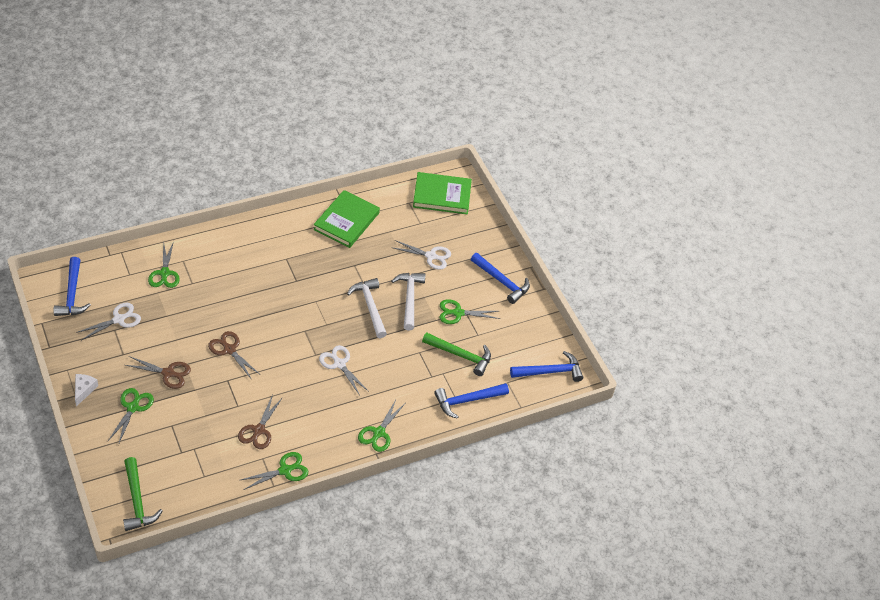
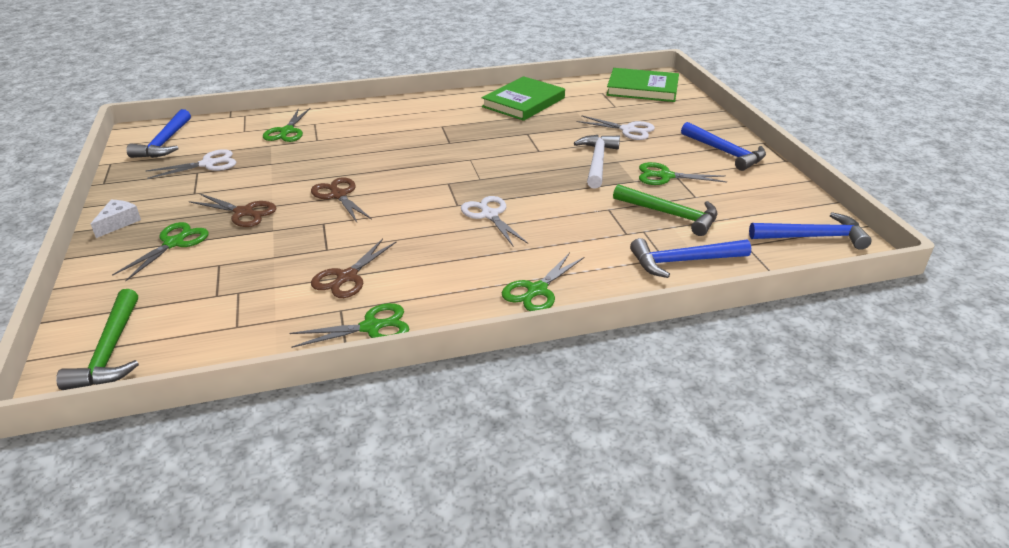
camera: 15 degrees right, 15 degrees down
white hammer [347,278,387,338] -> none

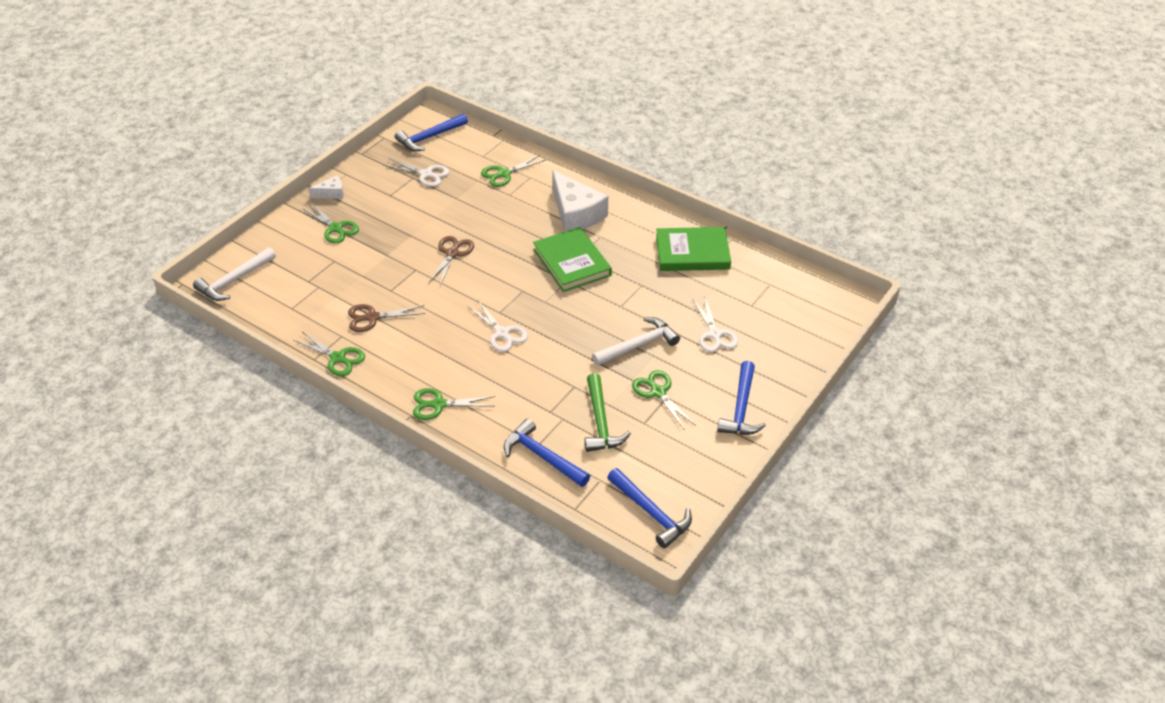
camera: 50 degrees right, 10 degrees up
green hammer [56,289,139,390] -> white hammer [193,247,276,301]
green scissors [112,222,209,281] -> green scissors turned 60 degrees clockwise [302,203,359,244]
brown scissors [189,193,277,227] -> none
white scissors [461,196,528,247] -> white scissors turned 120 degrees clockwise [467,301,528,352]
green book [606,68,679,102] -> green book moved to [533,227,612,292]
none -> white cheese [552,170,608,232]

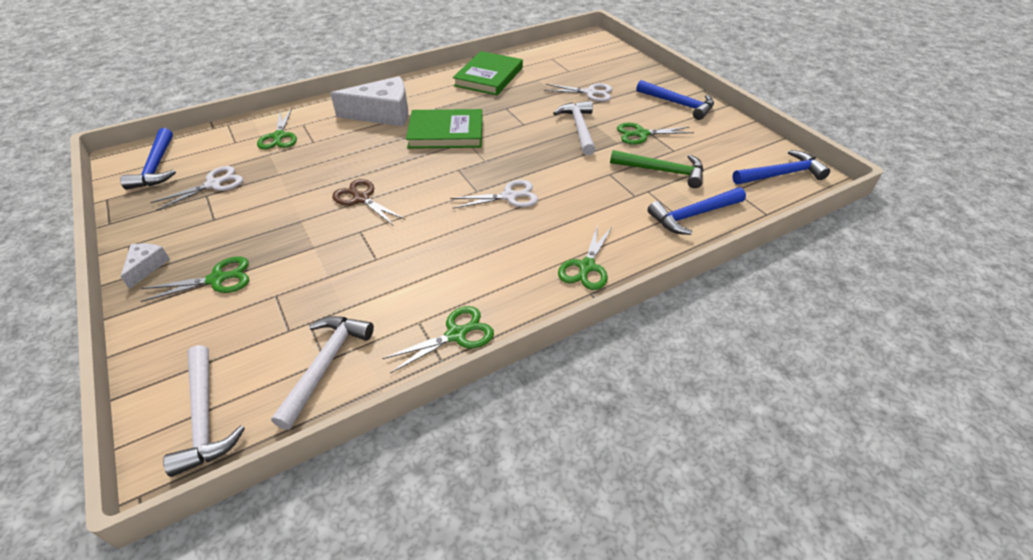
camera: 65 degrees left, 0 degrees up
brown scissors [348,304,425,332] -> none
none -> white hammer [271,316,374,430]

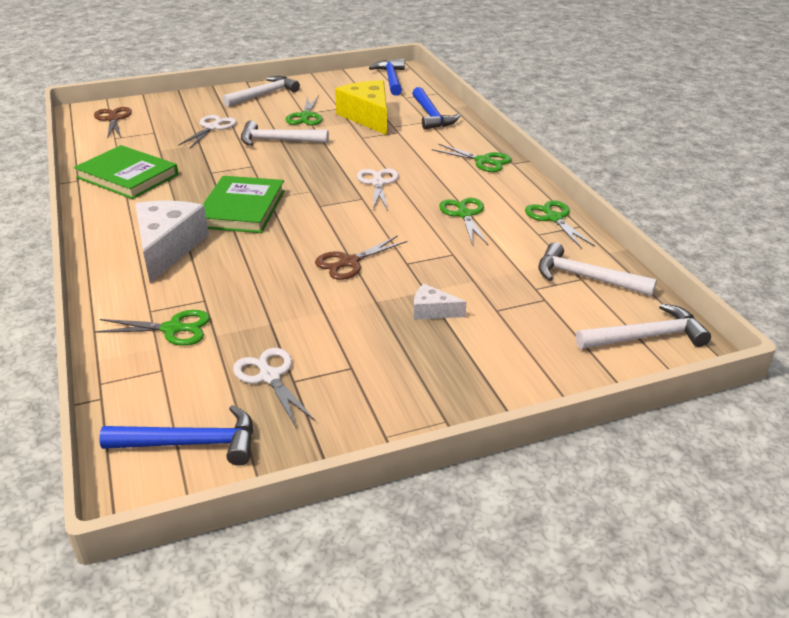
camera: 80 degrees left, 10 degrees down
white cheese [121,243,170,289] -> white cheese moved to [414,284,466,320]
green scissors [141,256,249,302] -> green scissors moved to [439,198,488,246]
green hammer [610,150,704,188] -> yellow cheese [335,80,387,135]
blue hammer [636,80,714,120] -> white hammer [222,76,300,107]
none -> brown scissors [94,107,132,138]

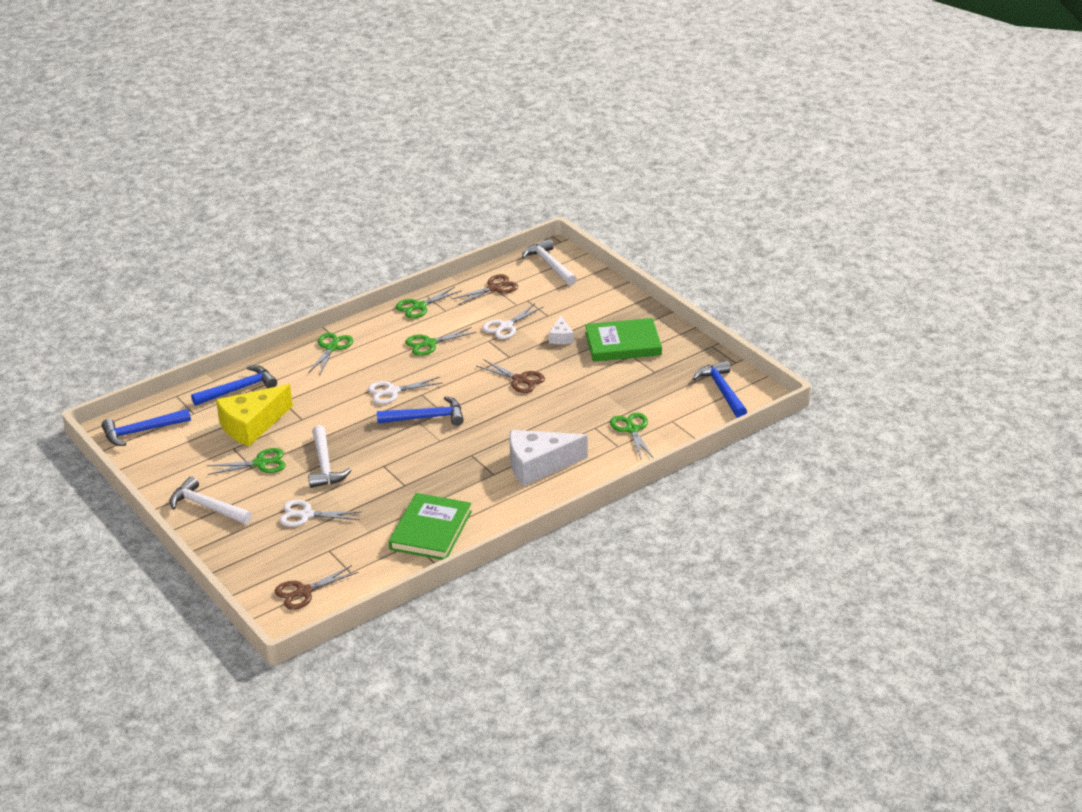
camera: 105 degrees left, 0 degrees up
green book [203,176,285,233] -> green book moved to [585,318,662,362]
white scissors [233,348,316,427] -> white scissors moved to [482,303,544,339]
white hammer [538,242,657,296] -> brown scissors [452,274,518,305]
none -> blue hammer [377,396,464,426]

